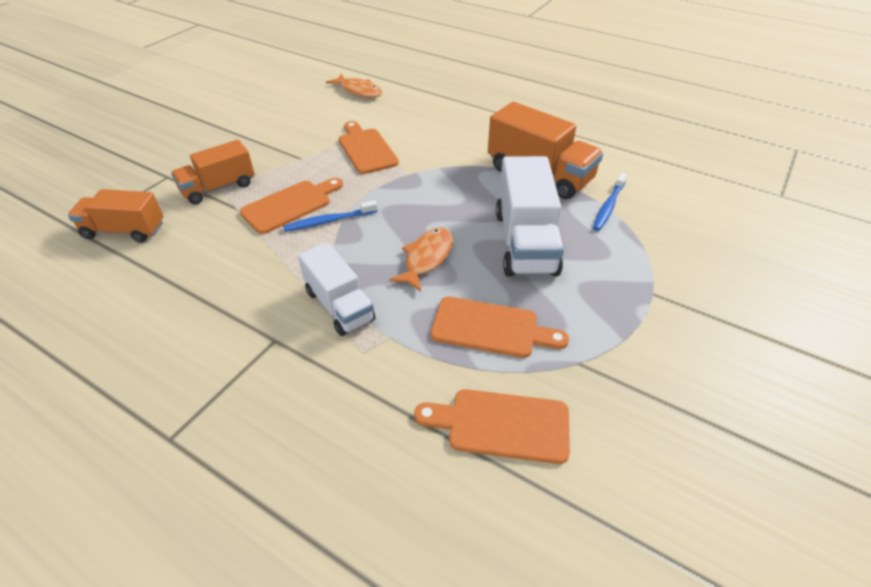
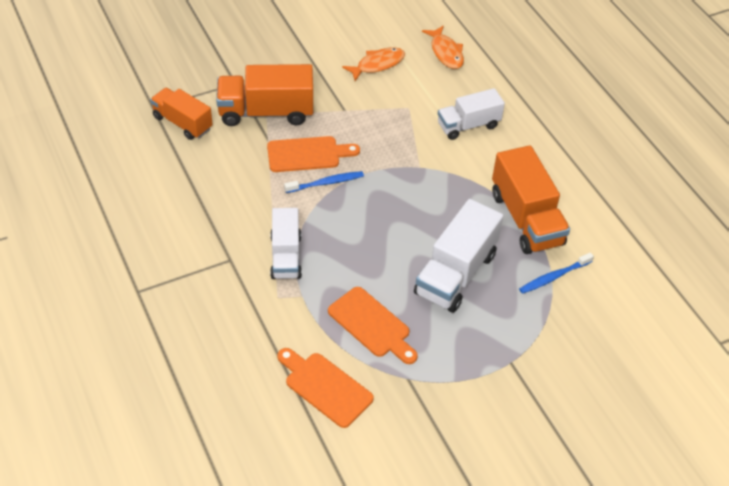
camera: 30 degrees right, 5 degrees up
orange truck [171,140,255,204] -> orange truck [216,64,313,126], size x1.52
blue toothbrush [283,200,378,232] -> blue toothbrush turned 150 degrees clockwise [284,171,364,193]
orange cutting board [339,121,399,174] -> none
orange fish [389,227,453,292] -> orange fish moved to [342,47,405,81]
none -> white truck [438,88,505,140]

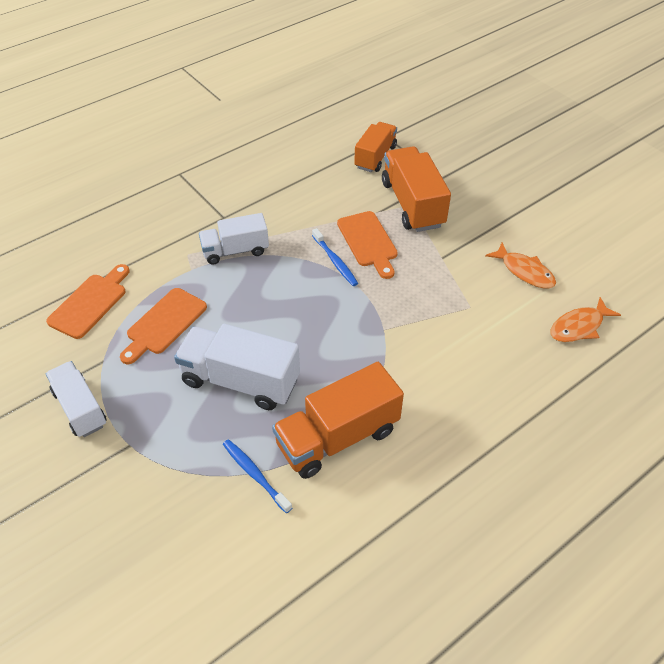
camera: 80 degrees right, 0 degrees up
white truck [438,88,505,140] -> white truck moved to [45,361,107,437]

